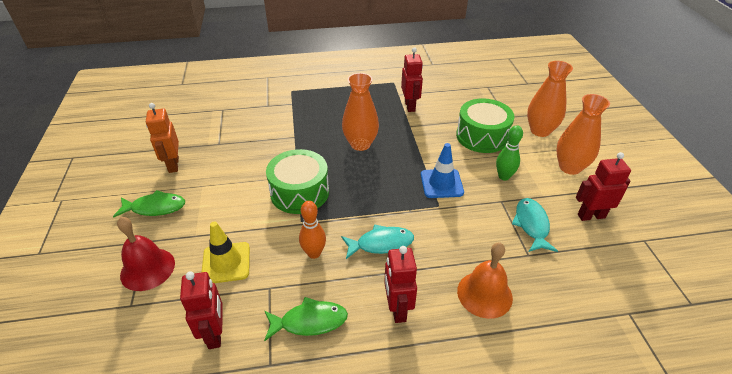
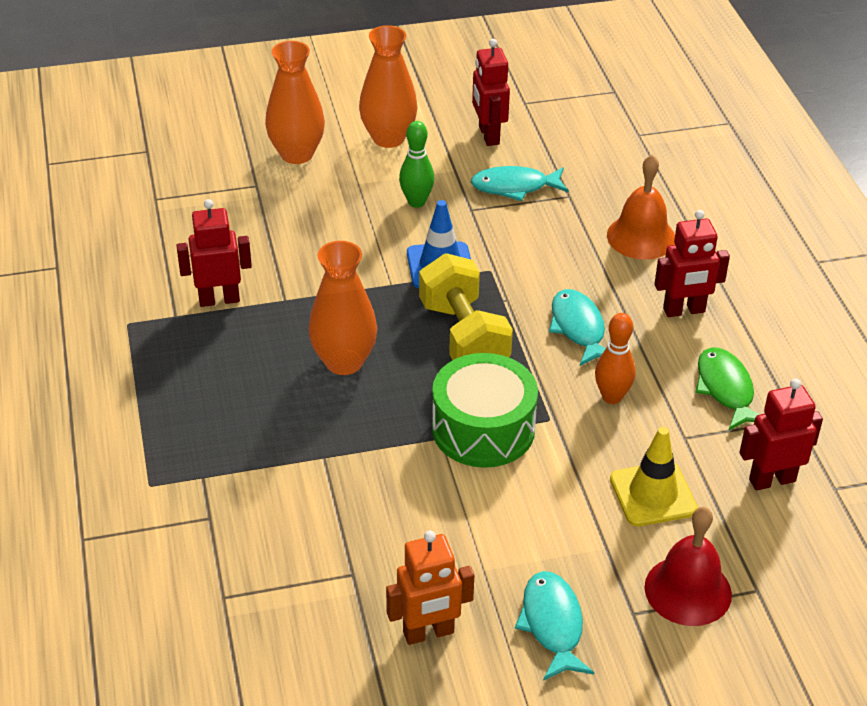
camera: 95 degrees left, 0 degrees up
green fish [113,190,185,218] -> turquoise fish [515,571,594,681]
green drum [456,98,514,153] -> none
none -> yellow dumbbell [419,253,513,360]

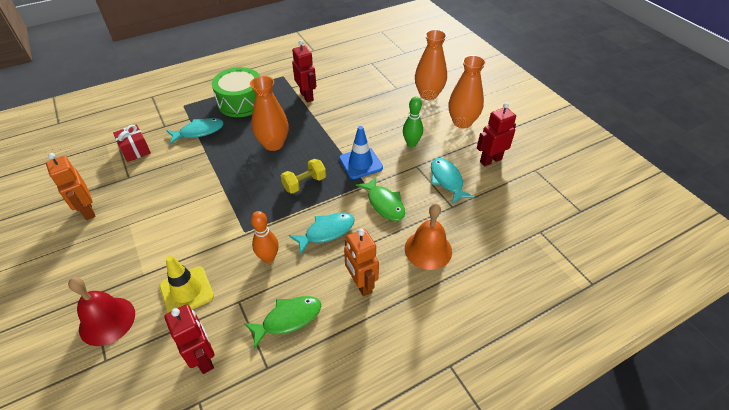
camera: 75 degrees right, 5 degrees up
yellow dumbbell [419,253,513,360] -> yellow dumbbell [281,159,326,194], size x0.60
green drum [432,353,538,468] -> green drum moved to [212,67,260,117]
turquoise fish [515,571,594,681] -> turquoise fish moved to [166,118,224,145]
red robot [654,210,730,317] -> orange robot [344,229,379,297]
none -> red gift [113,124,151,162]
none -> green fish [356,176,405,221]

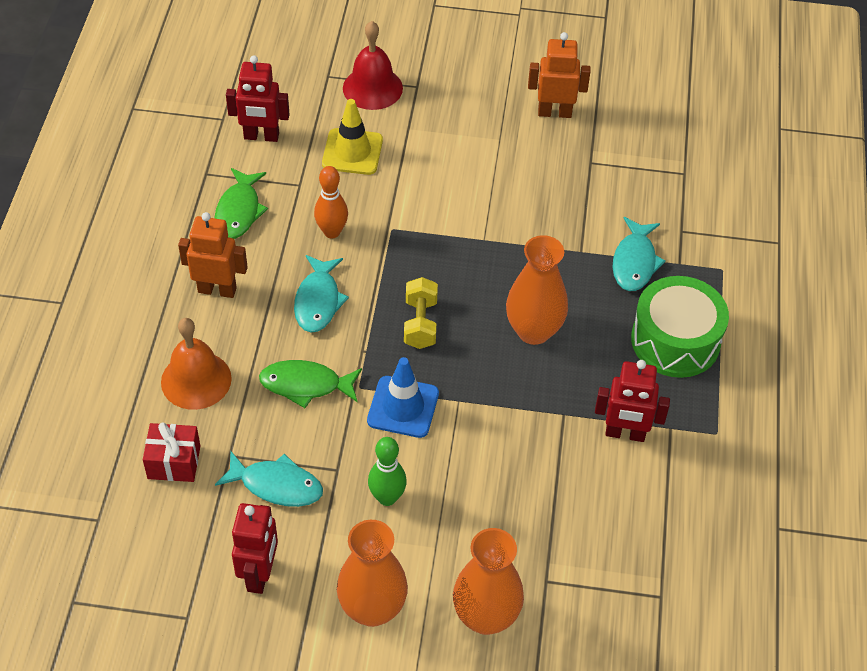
camera: 125 degrees right, 5 degrees up
red gift [113,124,151,162] -> red gift moved to [143,423,200,482]

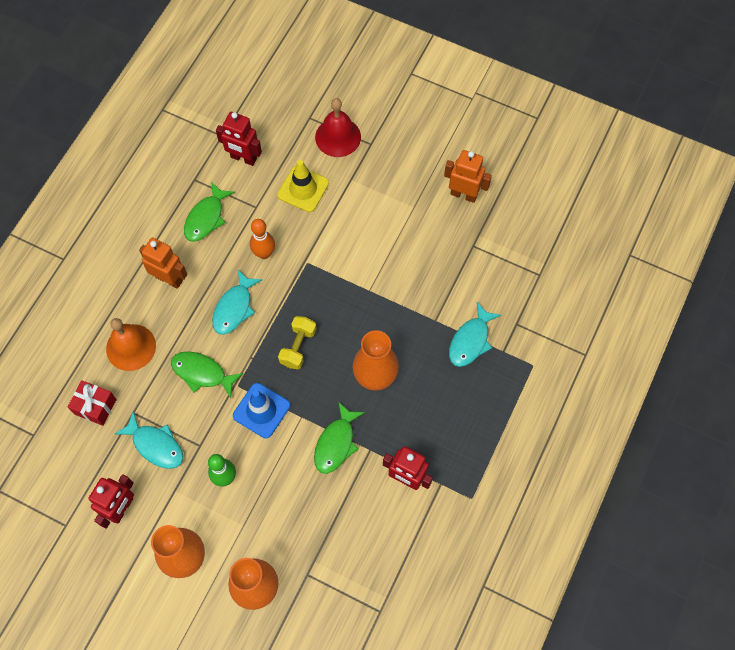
camera: 20 degrees right, 15 degrees up
green drum [631,276,729,378] -> none
none -> green fish [314,401,365,474]

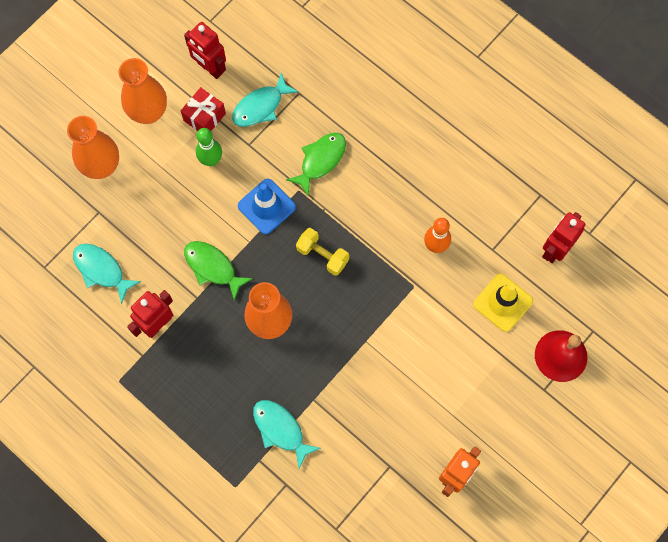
camera: 105 degrees right, 5 degrees up
red gift [68,380,117,426] -> red gift moved to [181,87,226,131]
orange bell [106,318,156,371] -> none
orange robot [139,238,187,289] -> none
green fish [184,181,235,242] -> none
turquoise fish [212,270,263,335] -> turquoise fish moved to [73,244,141,304]

